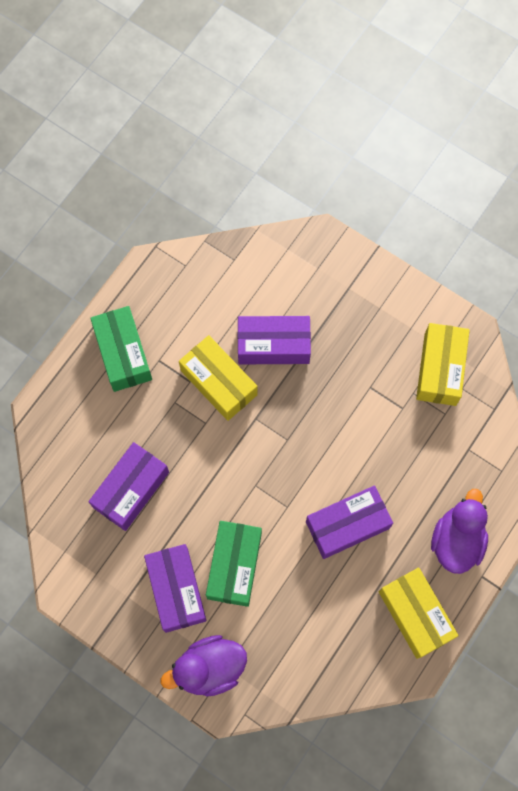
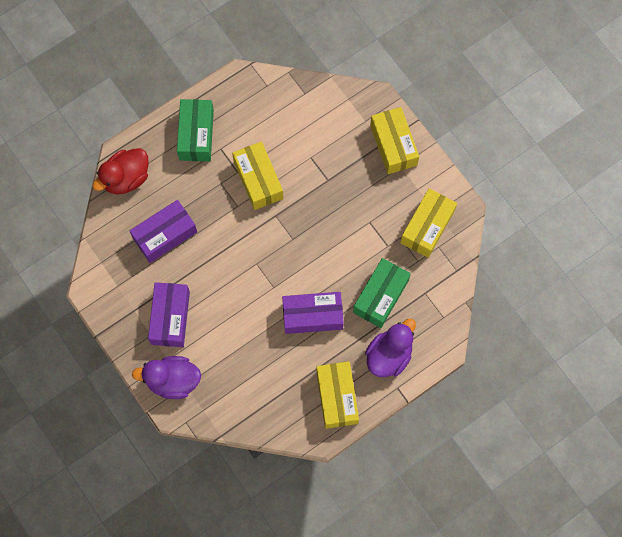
camera: 20 degrees right, 0 degrees up
green box [206,521,262,607] -> green box moved to [353,258,411,328]
purple box [238,316,311,364] -> none
none -> red duck [93,148,149,195]
none -> yellow box [370,107,419,174]

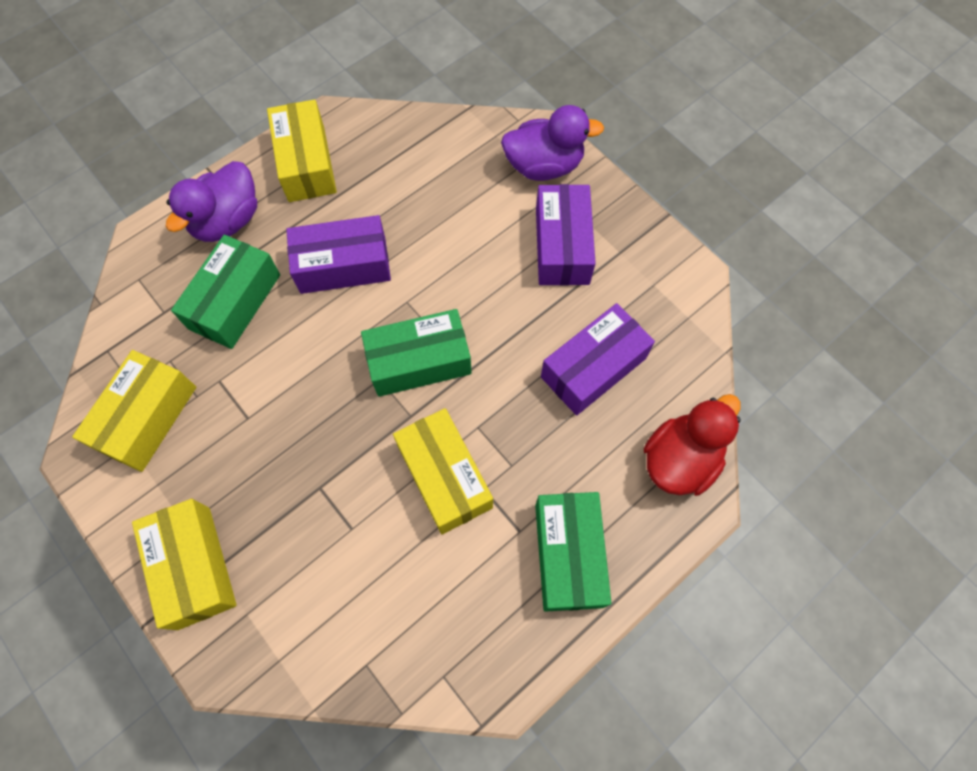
camera: 175 degrees right, 5 degrees down
none -> green box [361,309,472,397]

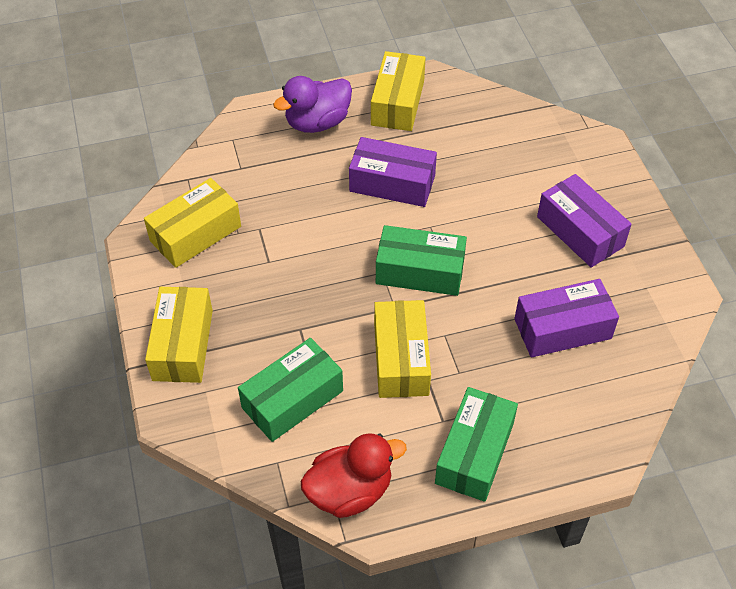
camera: 25 degrees right, 15 degrees down
green box [171,235,280,349] -> green box moved to [238,338,343,442]
purple duck [501,105,604,181] -> none
purple box [536,184,596,285] -> purple box turned 60 degrees counterclockwise [537,174,632,267]
red duck [644,394,741,496] -> red duck moved to [301,433,407,518]

